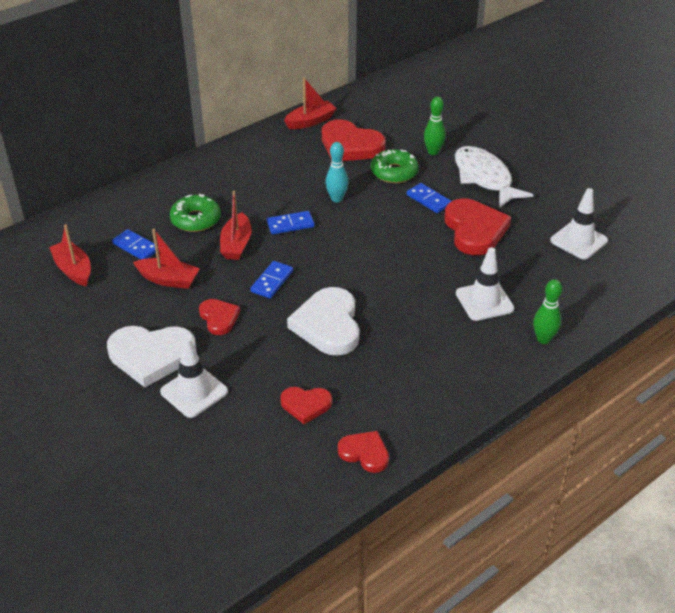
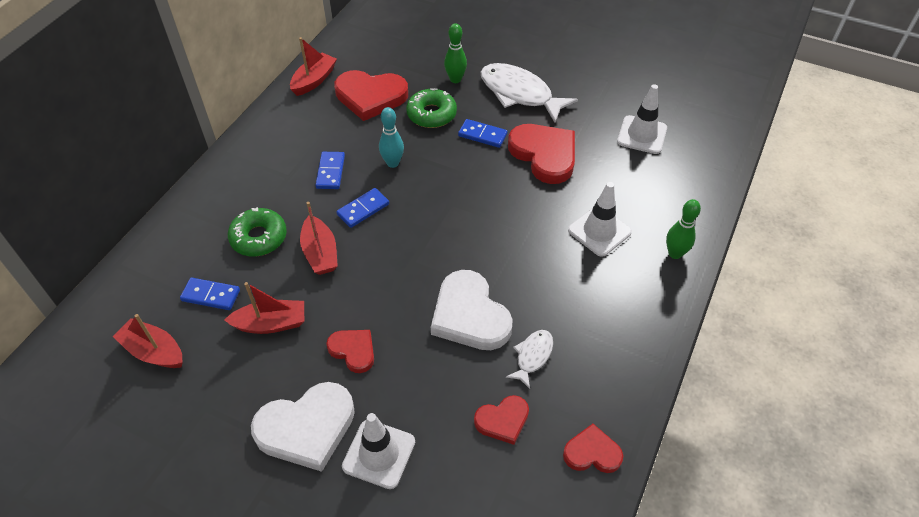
camera: 25 degrees left, 10 degrees up
blue domino [250,261,293,298] -> blue domino moved to [316,152,345,189]
none -> white fish [506,330,553,389]

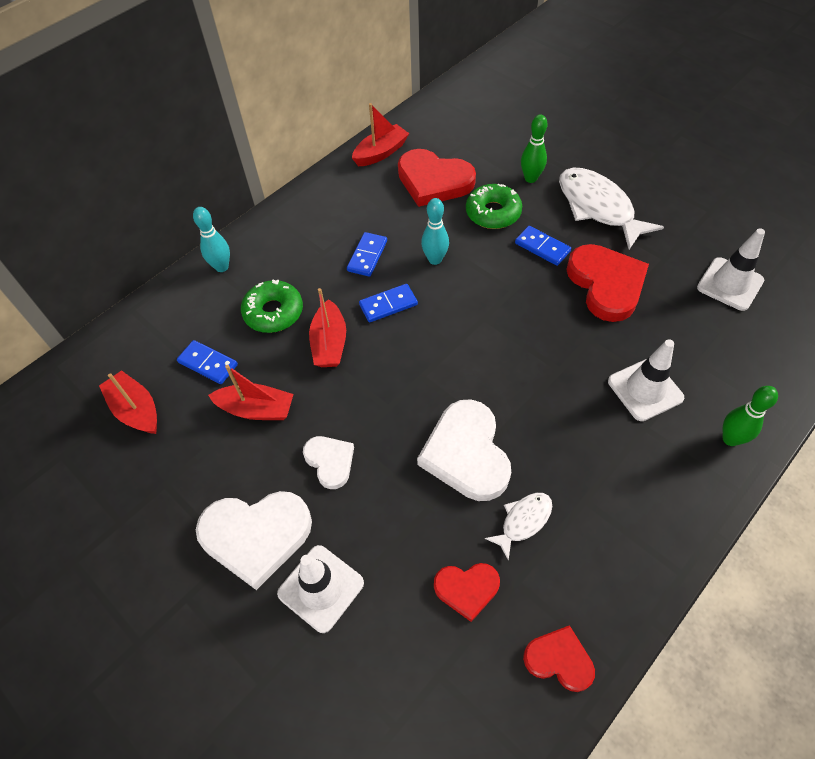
camera: 20 degrees right, 5 degrees up
red heart [326,330,374,373] -> white heart [303,436,354,489]
none -> turquoise bowling pin [193,207,230,272]

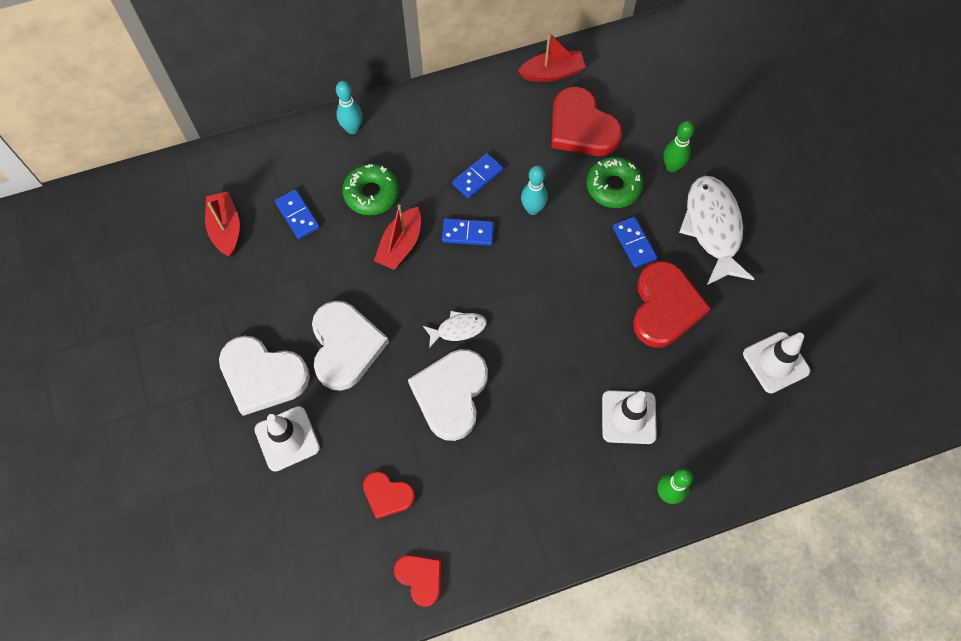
camera: 25 degrees right, 10 degrees up
red boat [208,365,294,420] -> none
white heart [303,436,354,489] -> white heart [312,301,389,391], size x1.79
white fish [485,493,552,560] -> white fish moved to [423,311,487,348]

